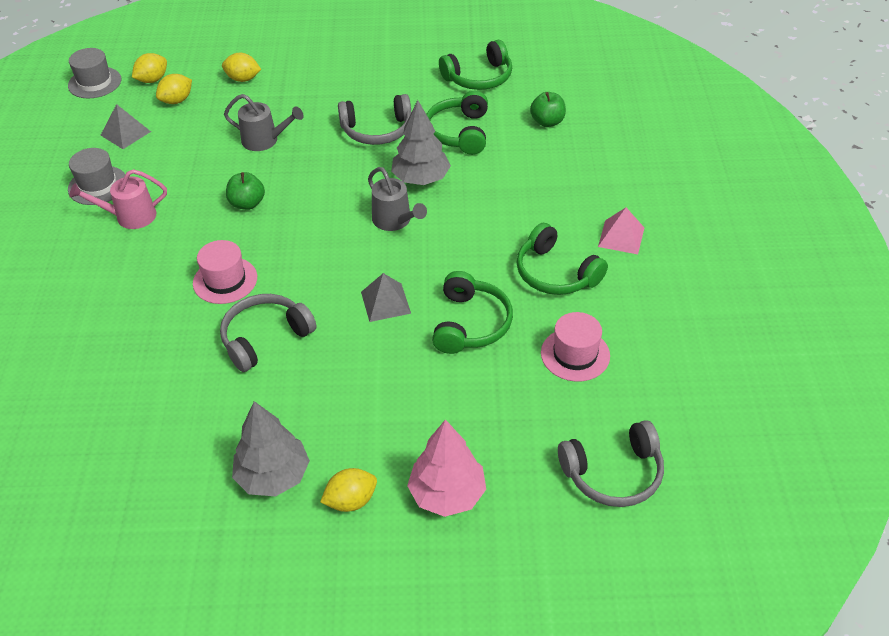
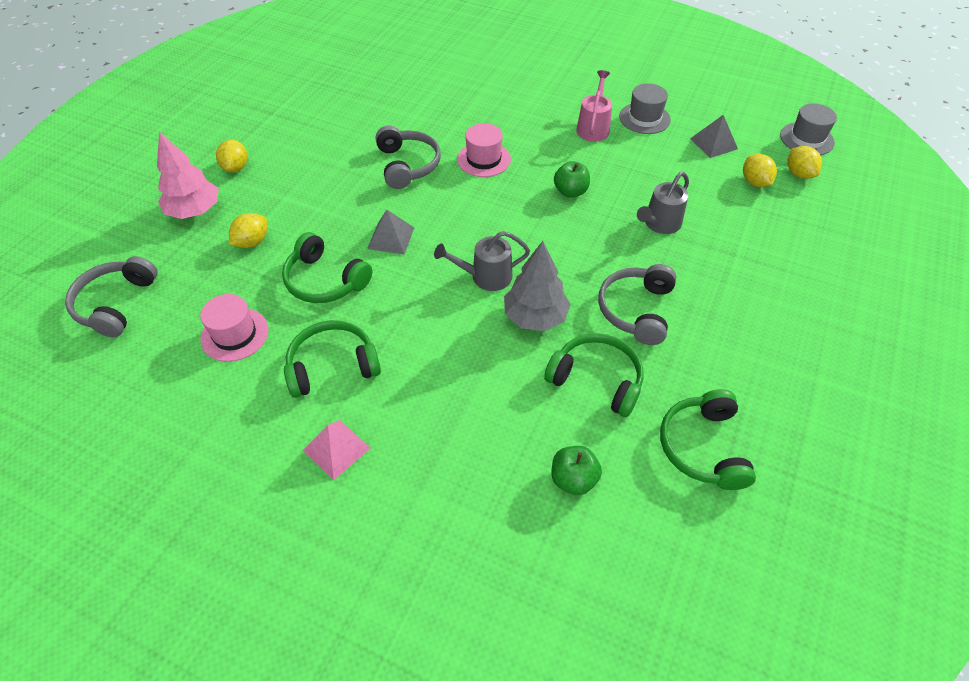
camera: 115 degrees right, 5 degrees up
yellow lemon [222,53,261,82] -> yellow lemon moved to [229,213,267,248]
grey tree [232,401,310,497] -> none

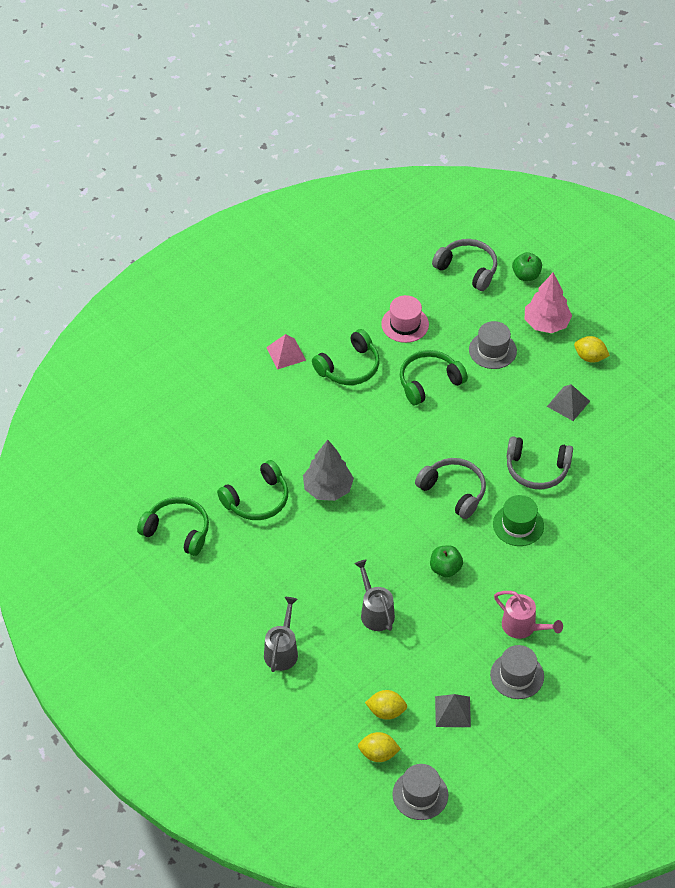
camera: 115 degrees right, 0 degrees up
yellow lemon [229,213,267,248] -> grey hat [469,321,517,369]
green headphones [284,320,381,398] -> green headphones turned 45 degrees clockwise [312,329,380,385]
grey pyramid [367,210,414,255] -> grey pyramid moved to [547,384,590,421]
grey watering can [434,231,530,291] -> grey watering can moved to [264,597,298,672]
pink hat [457,123,511,177] -> green hat [493,495,544,546]
green apple [551,446,602,495] -> green apple moved to [512,252,542,281]
grey headphones [598,264,676,345] -> grey headphones moved to [415,458,486,519]

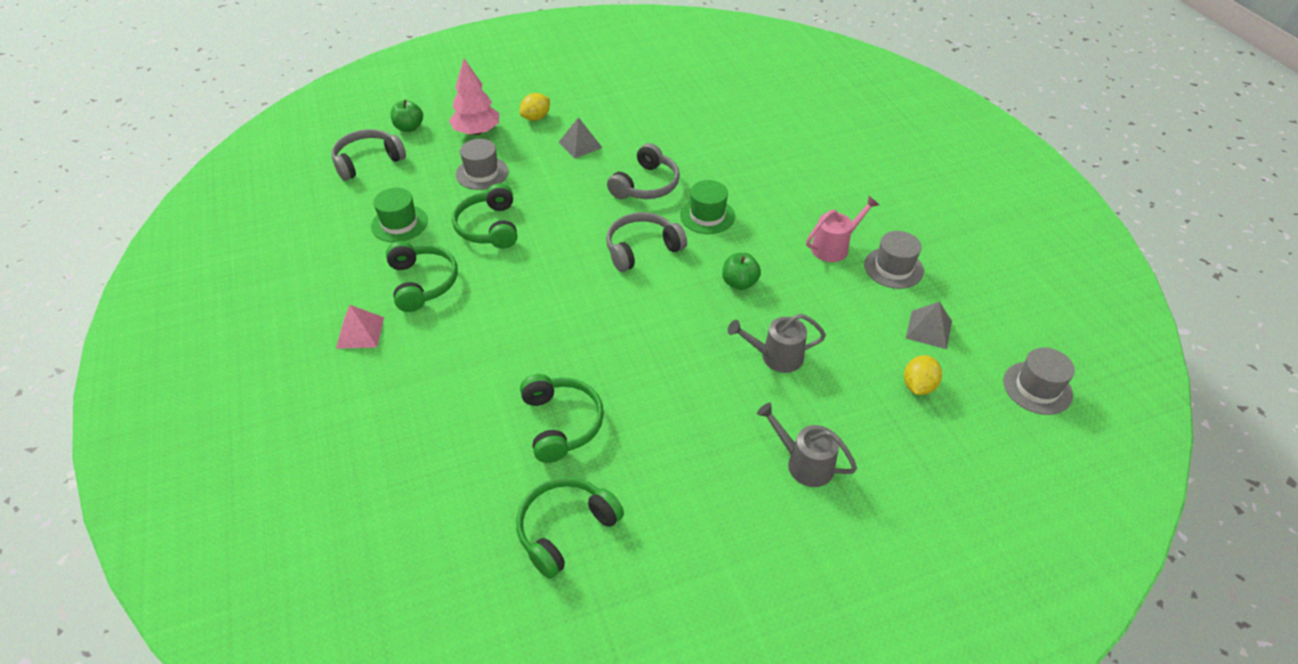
camera: 70 degrees left, 5 degrees down
grey tree [303,440,354,501] -> none
yellow lemon [358,732,401,762] -> none
pink hat [381,295,429,343] -> green hat [371,188,428,242]

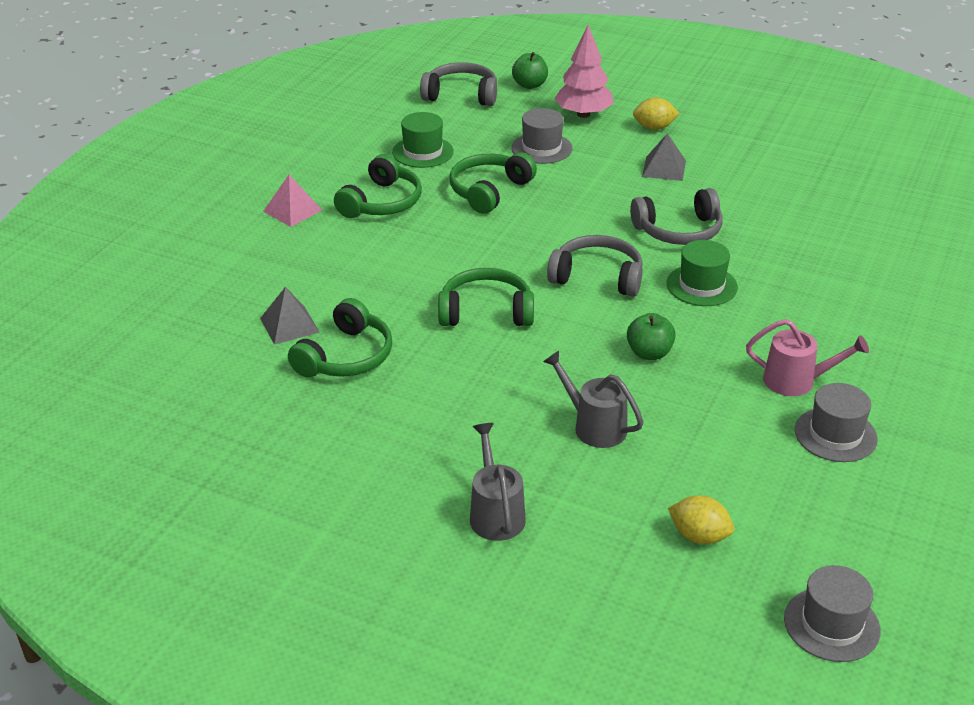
camera: 45 degrees right, 10 degrees down
green headphones [516,477,624,579] -> green headphones moved to [438,268,534,326]
yellow lemon [904,355,942,395] -> yellow lemon turned 45 degrees clockwise [668,496,734,544]
grey pyramid [906,302,952,349] -> grey pyramid moved to [260,287,320,345]

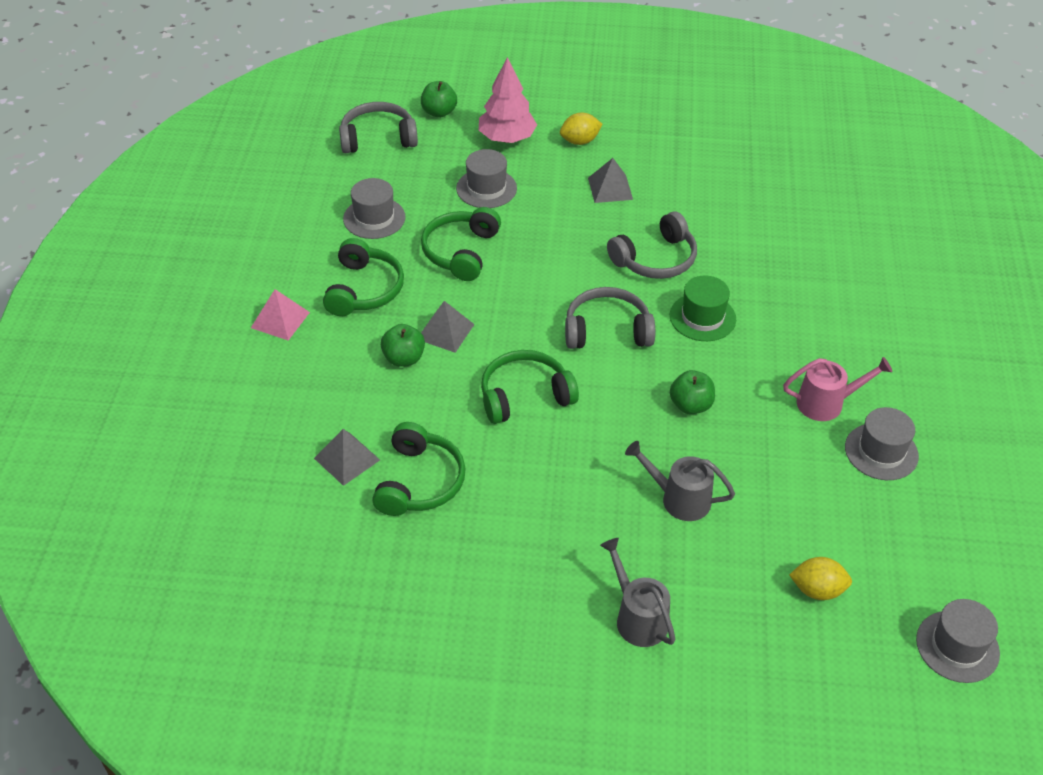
camera: 20 degrees left, 10 degrees up
green hat [392,112,454,168] -> grey hat [343,178,405,239]
none -> green apple [381,324,425,367]
none -> grey pyramid [421,301,475,353]

